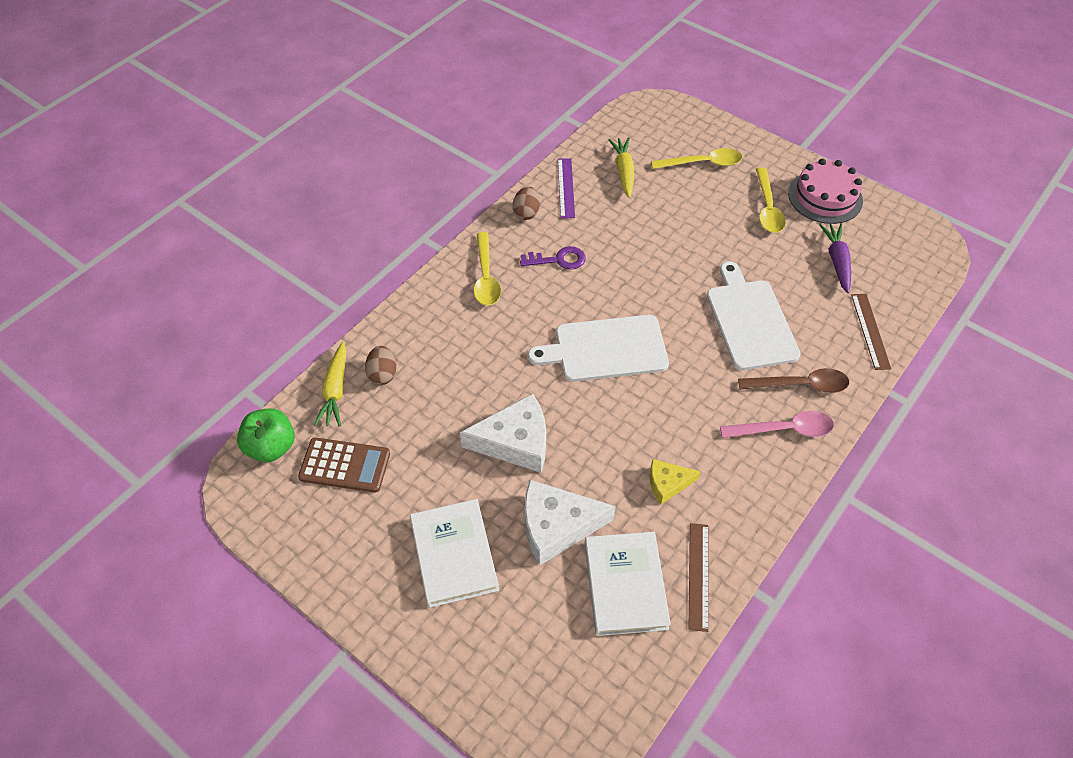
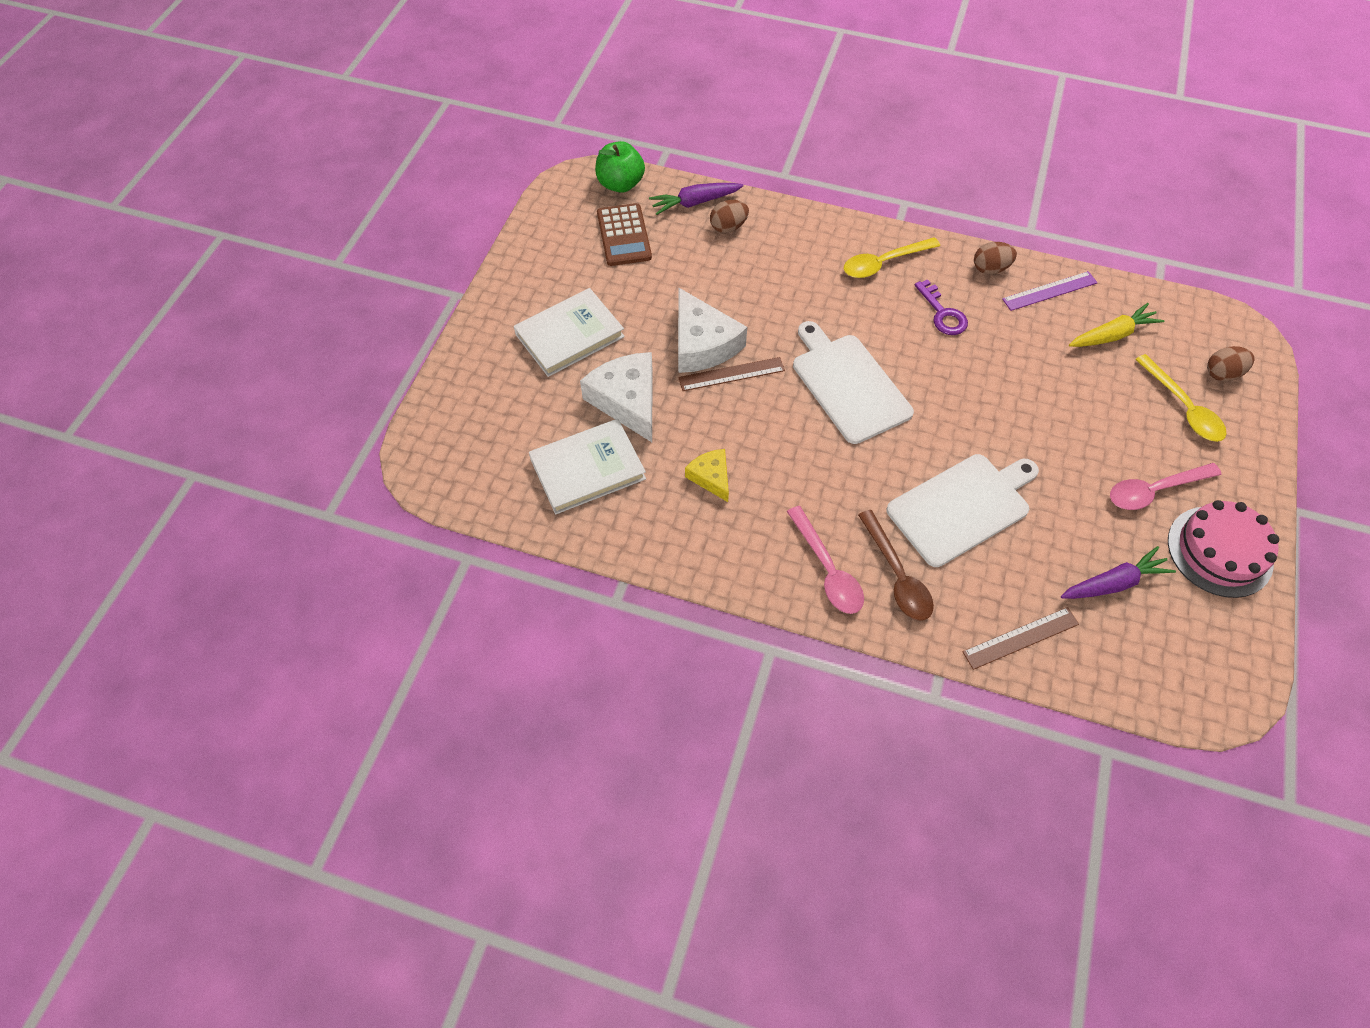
camera: 70 degrees right, 5 degrees up
yellow carrot [314,342,346,427] -> purple carrot [649,183,744,215]
brown ruler [688,523,708,632] -> brown ruler moved to [678,357,785,391]
yellow spoon [756,167,786,233] -> pink spoon [1110,463,1222,510]
none -> brown egg [1207,346,1255,382]

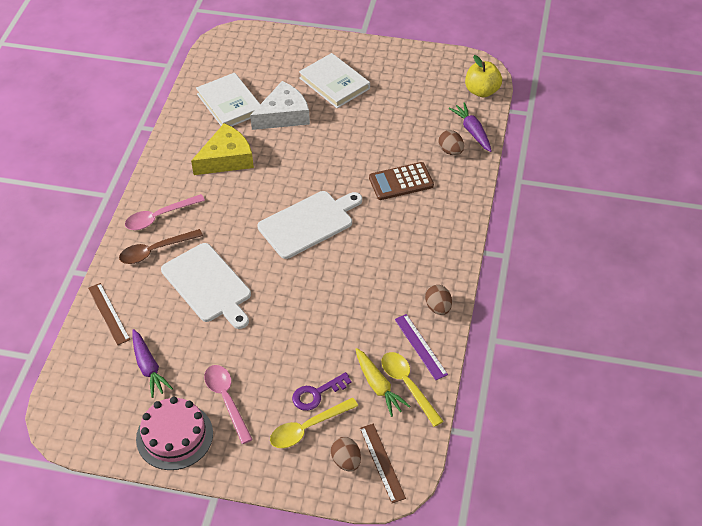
camera: 85 degrees right, 10 degrees down
green apple [595,141,645,193] -> yellow apple [465,55,502,97]
brown calculator [597,203,652,266] -> brown calculator moved to [369,162,434,200]
white cheese [678,288,747,373] -> none
brown ruler [678,357,785,391] -> brown ruler moved to [360,424,406,503]
yellow cheese [685,449,729,502] -> yellow cheese [191,123,254,175], size x1.78
yellow spoon [844,237,940,278] -> yellow spoon moved to [381,352,443,427]
purple key [915,279,968,335] -> purple key moved to [292,372,352,411]

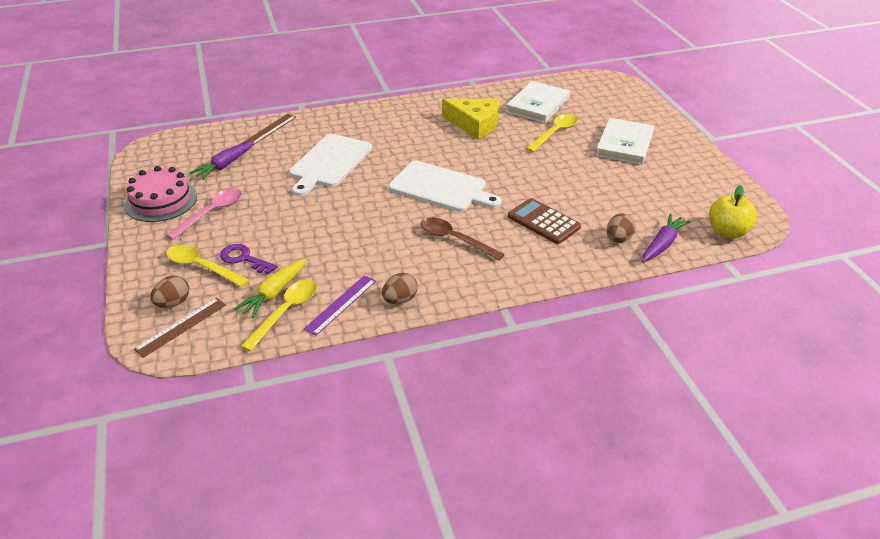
camera: 60 degrees right, 10 degrees down
brown spoon [119,229,203,264] -> brown spoon moved to [420,217,505,261]
pink spoon [125,194,205,230] -> none
white cheese [250,81,310,130] -> yellow spoon [526,114,578,152]

